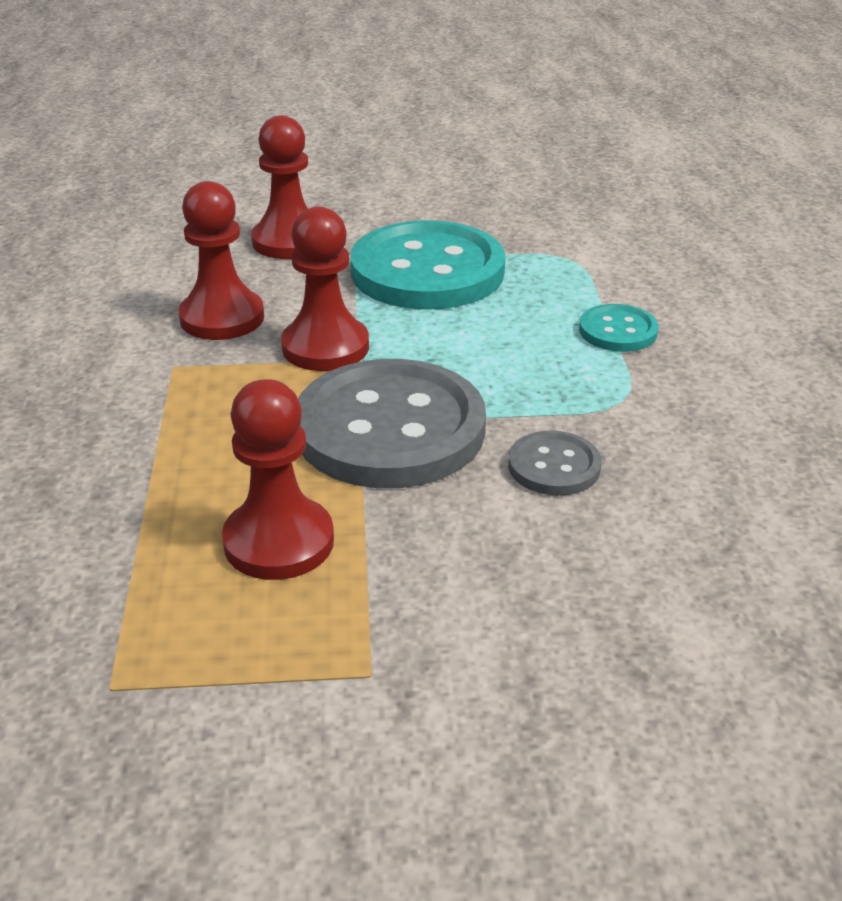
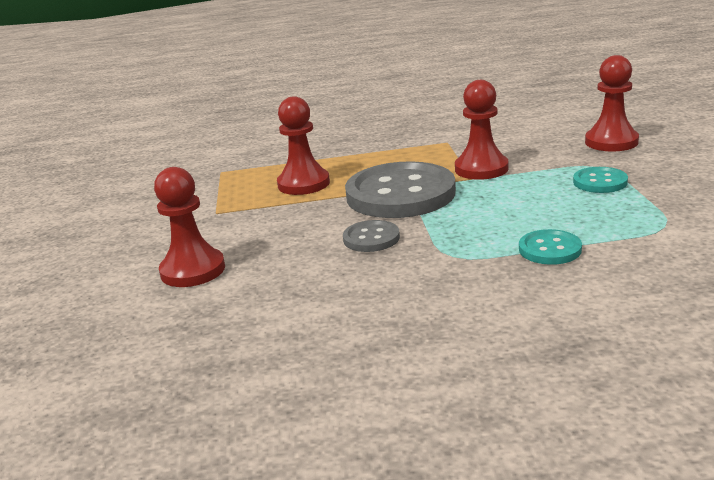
camera: 90 degrees right, 10 degrees down
red pawn [178,181,264,340] -> red pawn moved to [154,167,225,287]
turquoise button [350,220,505,310] -> turquoise button [573,167,628,193], size x0.46

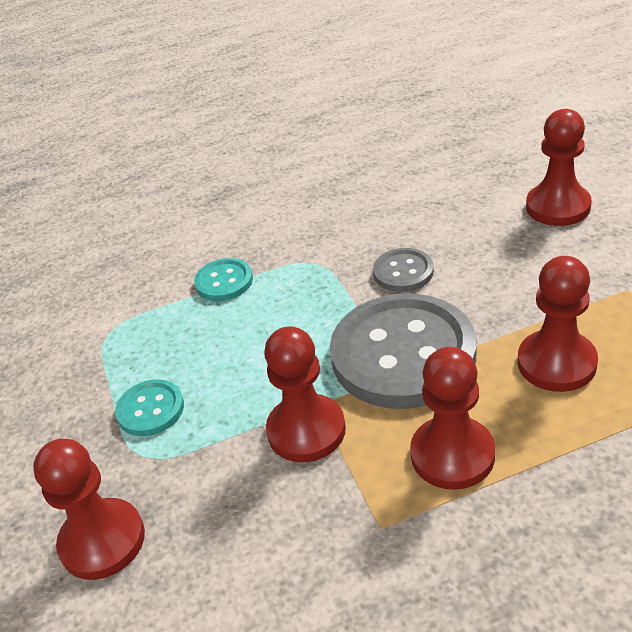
camera: 170 degrees right, 15 degrees up
none -> red pawn [410,347,495,490]

